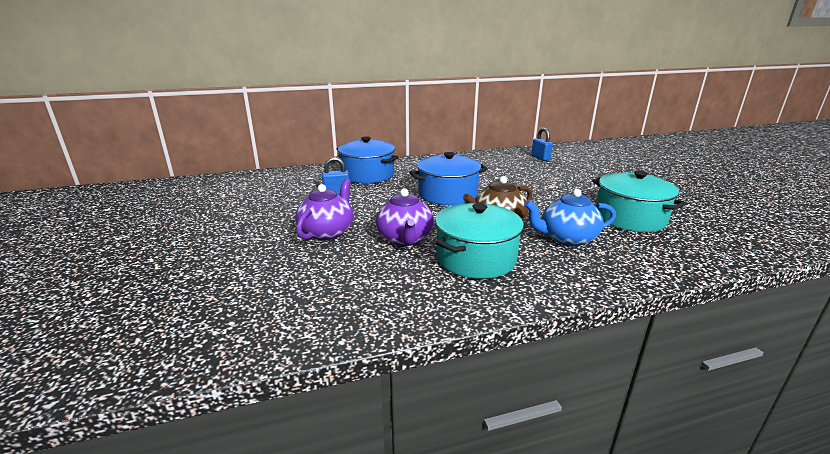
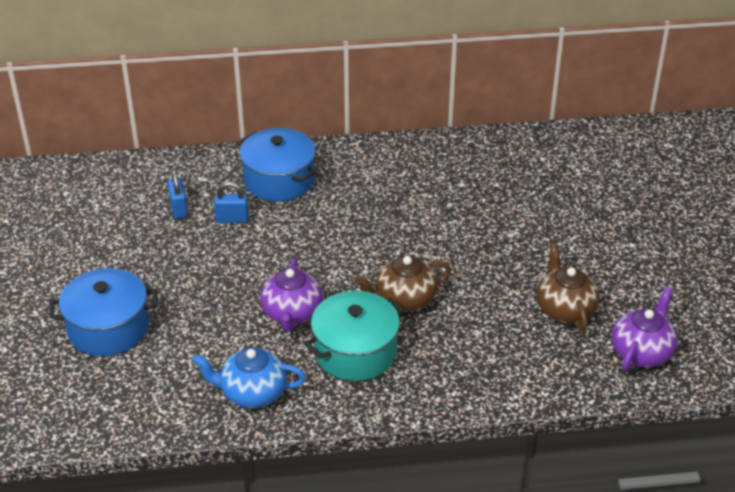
camera: 10 degrees right, 15 degrees up
purple teapot [296,178,353,240] -> purple teapot moved to [611,287,678,372]
blue pot [409,152,488,205] -> blue pot moved to [50,268,158,356]
blue teapot [525,189,616,246] -> blue teapot moved to [193,347,306,408]
blue padlock [531,128,553,161] -> blue padlock moved to [167,169,188,219]
turquoise pot [592,171,687,232] -> brown teapot [537,243,600,331]

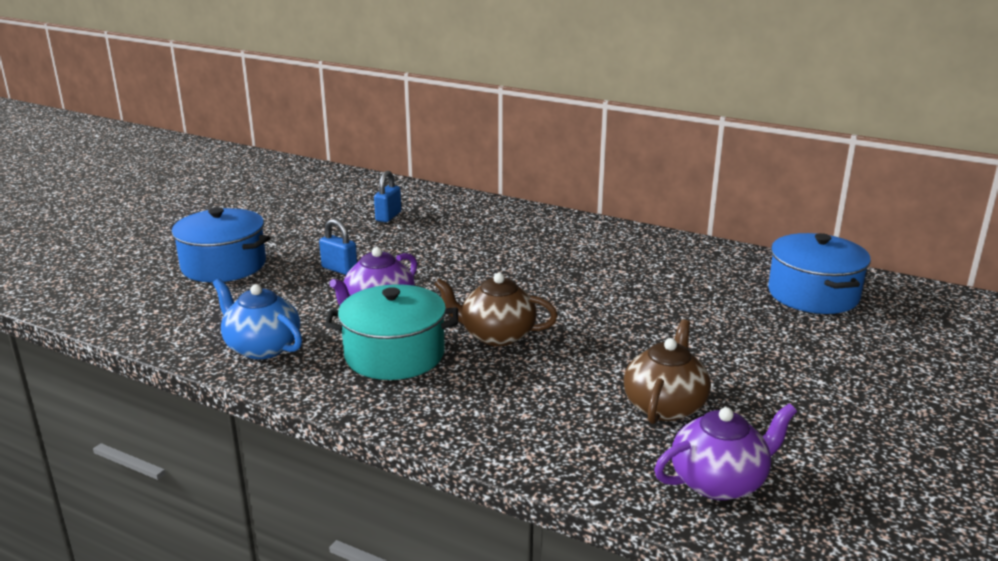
camera: 35 degrees right, 15 degrees down
blue padlock [214,182,249,223] -> blue padlock moved to [319,219,357,275]
blue pot [239,128,317,202] -> blue pot moved to [768,233,871,314]

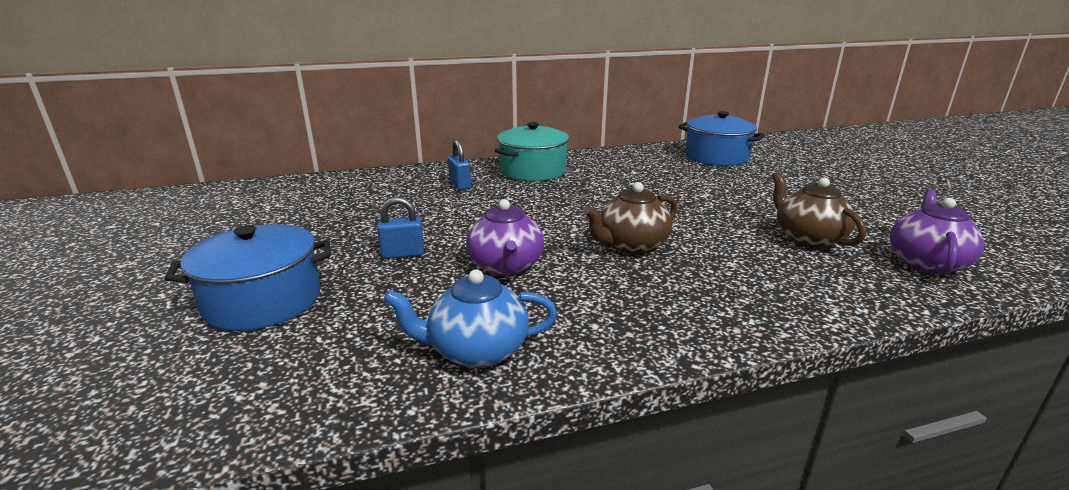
camera: 45 degrees left, 0 degrees up
turquoise pot [325,284,458,380] -> turquoise pot moved to [495,122,569,181]
blue padlock [374,171,401,222] -> blue padlock moved to [448,140,471,190]

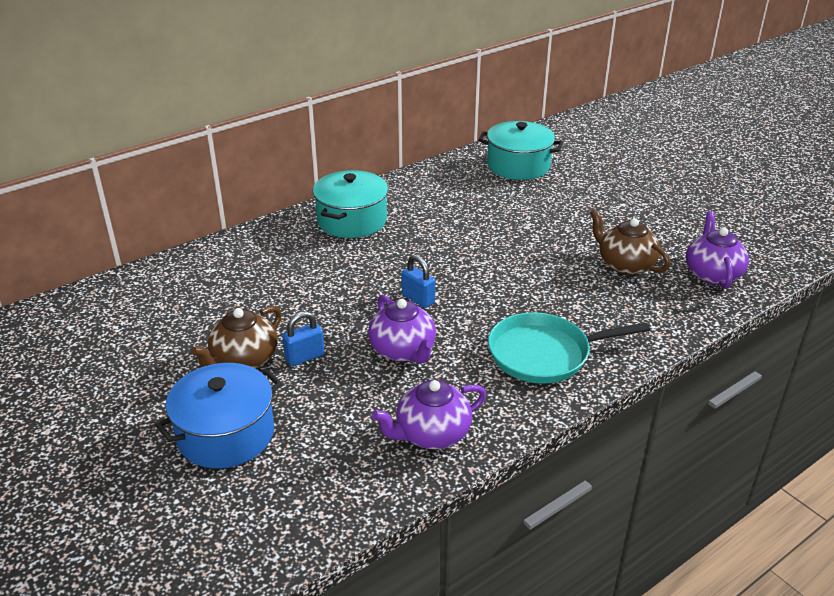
camera: 20 degrees left, 10 degrees up
blue teapot [383,269,557,368] -> purple teapot [372,380,486,449]
blue padlock [448,140,471,190] -> blue padlock moved to [401,255,435,308]
brown teapot [584,182,678,254] -> brown teapot moved to [190,306,282,369]
blue pot [678,111,765,166] -> turquoise pot [478,121,563,180]
none -> turquoise pan [488,312,650,384]

